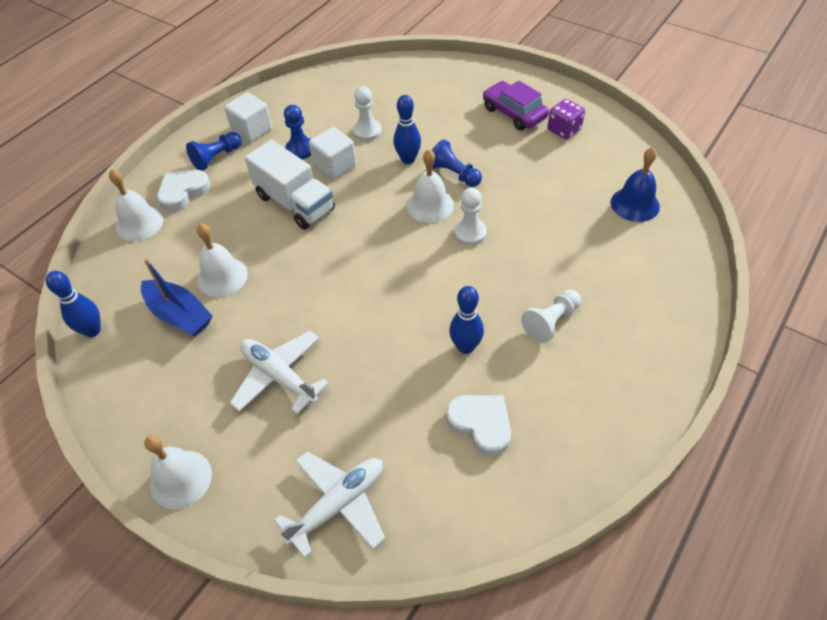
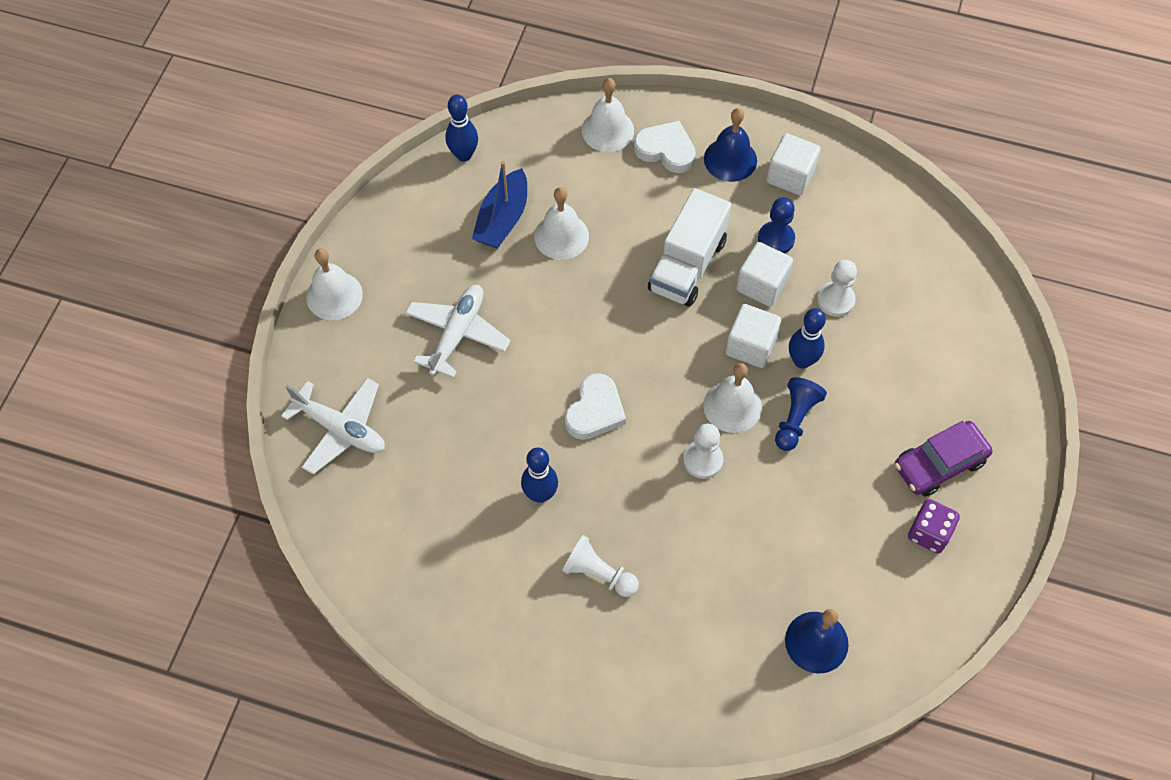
camera: 70 degrees right, 10 degrees up
blue pawn [186,132,242,171] -> blue bell [704,108,757,182]
white heart [446,395,511,456] -> white heart moved to [565,373,626,440]
purple car [483,80,549,131] -> purple car turned 150 degrees counterclockwise [895,421,993,497]
none -> white cube [725,304,781,368]

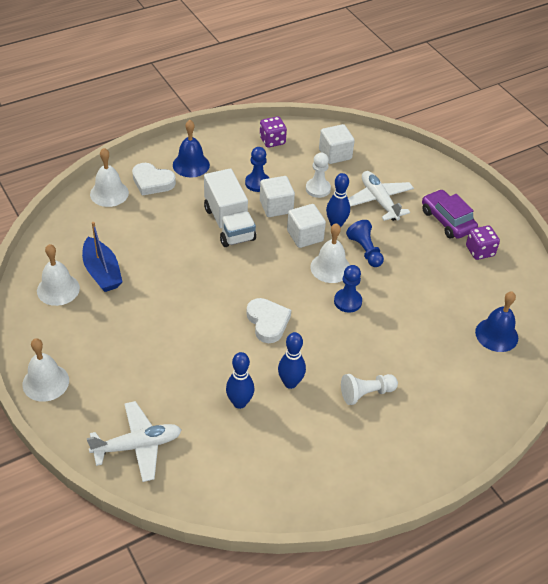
camera: 50 degrees left, 15 degrees down
white plane [405,285,511,378] -> white plane moved to [348,171,414,221]
blue bowling pin [446,95,478,162] -> blue bowling pin moved to [226,352,254,409]
white bell [534,187,589,260] -> white bell moved to [37,244,80,306]
white heart [634,121,696,173] -> white heart turned 135 degrees counterclockwise [132,163,176,196]
white pawn [683,424,723,479] -> blue pawn [334,265,362,313]
white cube [767,133,821,195] -> white cube moved to [319,124,355,164]
purple car [895,421,993,497] -> purple car turned 135 degrees clockwise [422,189,478,239]
none -> purple dice [260,116,287,148]

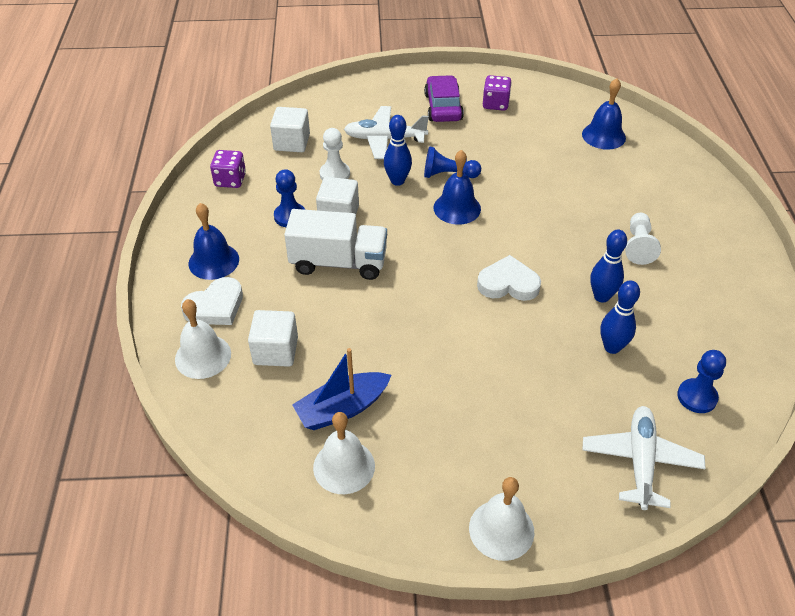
camera: 60 degrees left, 0 degrees up
blue boat [82,222,123,292] -> blue boat turned 150 degrees clockwise [292,348,391,430]
white cube [287,204,326,248] -> white cube moved to [248,310,298,367]
white bell [310,223,350,283] -> blue bell [434,150,481,225]
blue pawn [334,265,362,313] -> blue pawn moved to [677,350,726,413]
purple car [422,189,478,239] -> purple car turned 90 degrees clockwise [424,75,464,122]

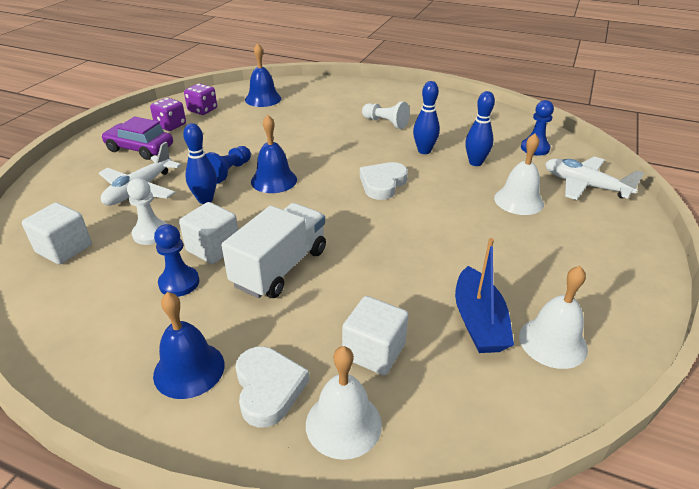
camera: 65 degrees left, 10 degrees down
purple dice [210,150,246,188] -> purple dice moved to [184,83,217,115]
white bell [469,477,534,561] -> white bell moved to [494,134,544,215]

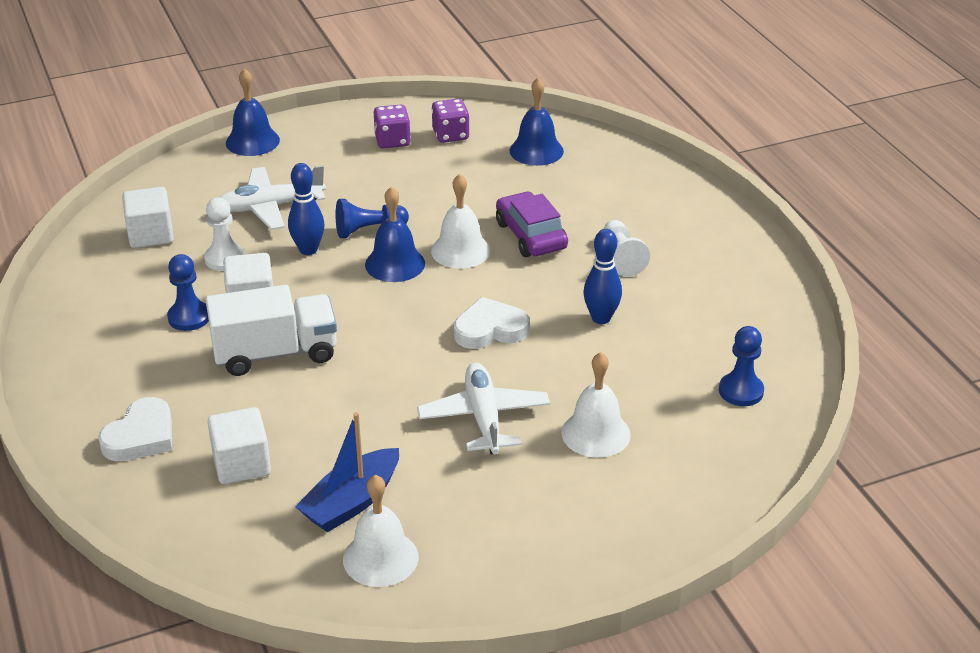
camera: 45 degrees right, 0 degrees up
purple car [101,116,173,160] -> purple car moved to [496,192,568,257]
blue bell [153,292,225,399] -> blue bell moved to [226,68,280,156]
white bell [306,346,382,460] -> white bell moved to [431,174,490,268]
blue bowling pin [465,91,495,166] -> none
white plane [545,156,644,200] -> white plane moved to [417,363,550,454]

